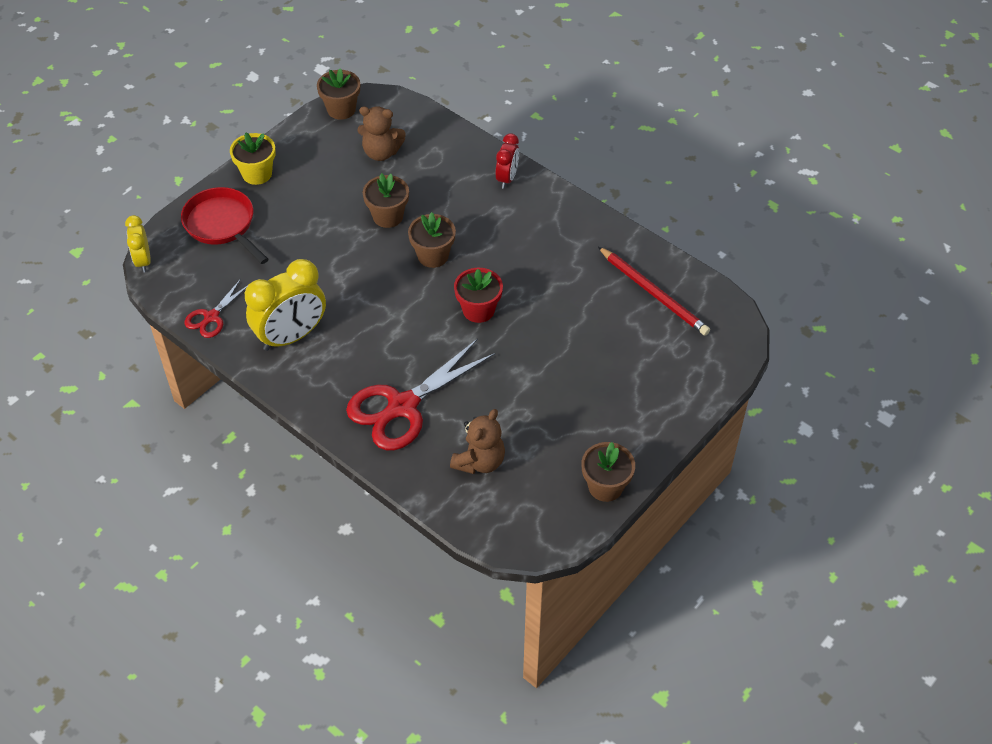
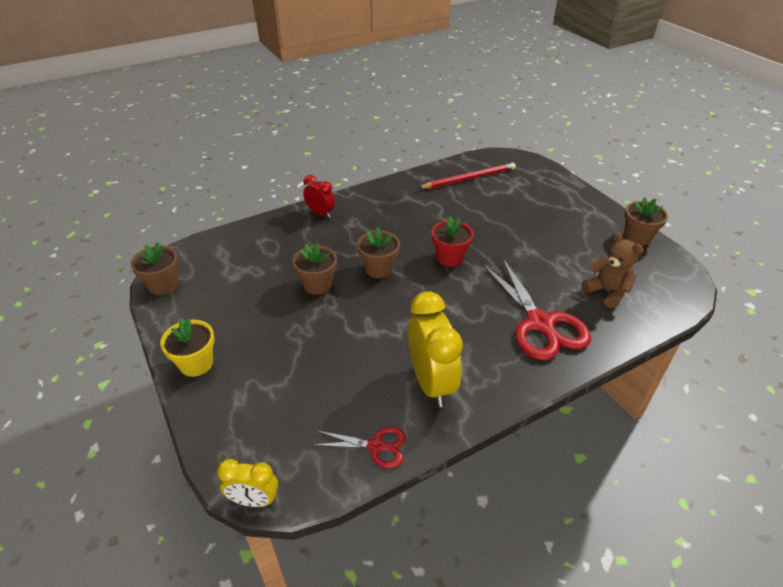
camera: 70 degrees left, 10 degrees down
red pan [181,187,269,264] -> none
red scissors [185,279,248,338] -> red scissors turned 45 degrees counterclockwise [313,427,406,468]
brown teddy bear [357,106,406,161] -> none

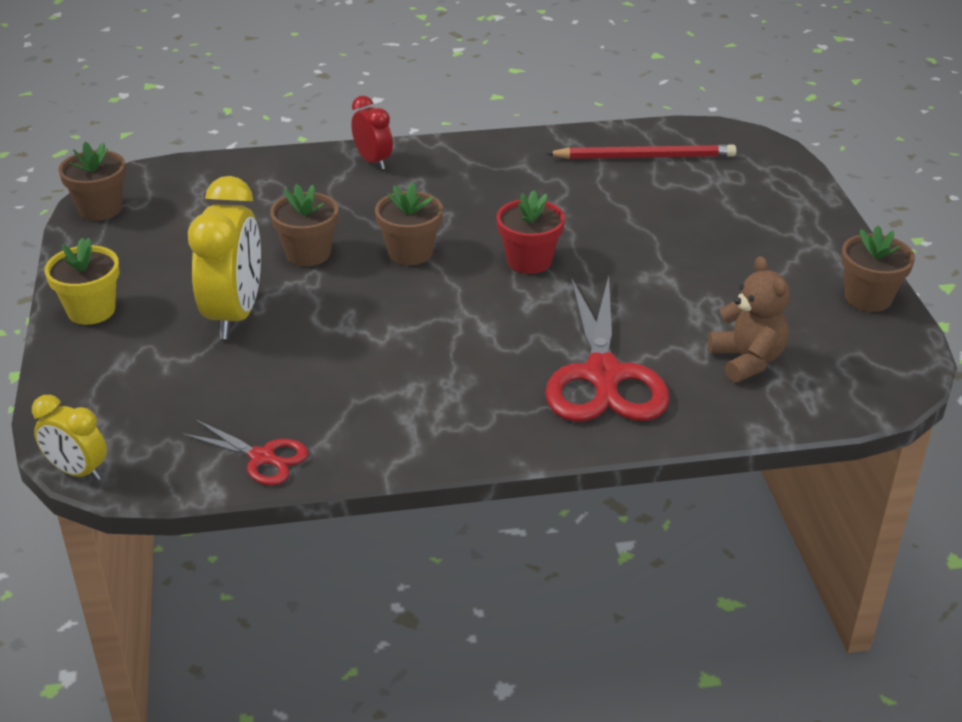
camera: 20 degrees right, 5 degrees down
yellow clock [408,291,463,407] -> yellow clock moved to [188,176,261,339]

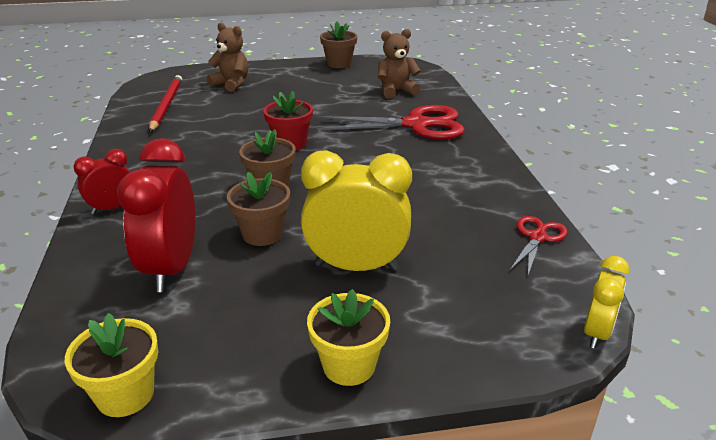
camera: 90 degrees left, 5 degrees down
brown flower pot [58,142,126,221] -> yellow flower pot [65,313,158,417]
none -> red clock [117,138,195,292]
none -> brown teddy bear [207,23,248,92]

